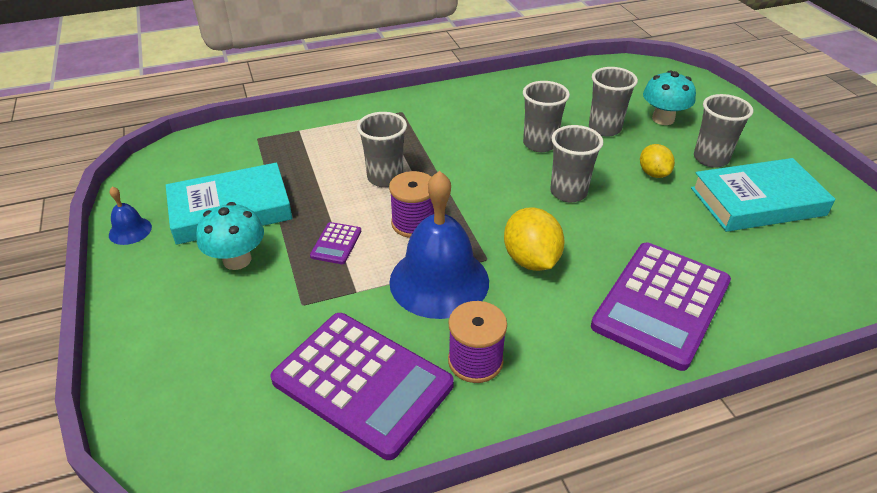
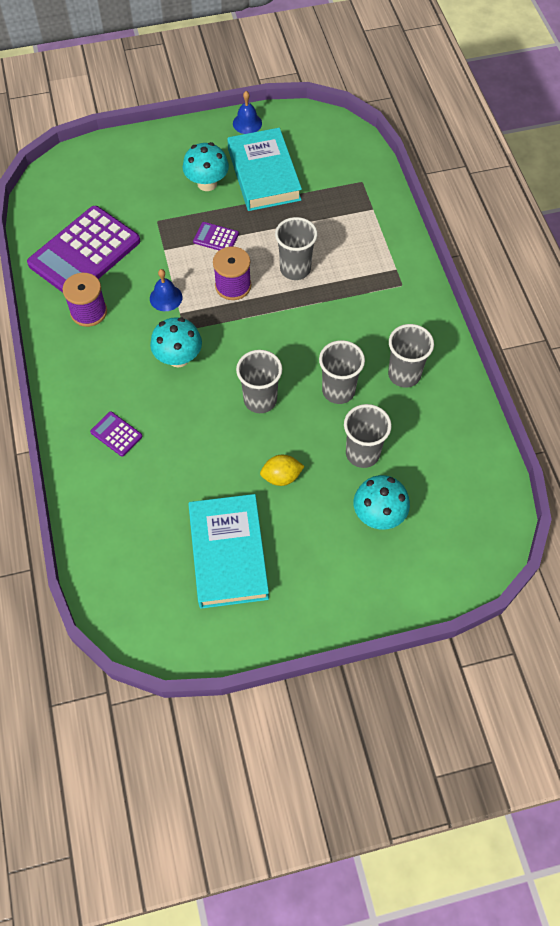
camera: 95 degrees right, 20 degrees up
blue bell [389,171,489,319] -> blue bell [150,269,183,311], size x0.45
yellow lemon [504,207,565,271] -> turquoise mushroom [150,317,202,368]
purple calculator [591,243,731,371] -> purple calculator [90,412,142,457], size x0.41
grey cup [694,94,753,168] -> grey cup moved to [388,324,434,388]

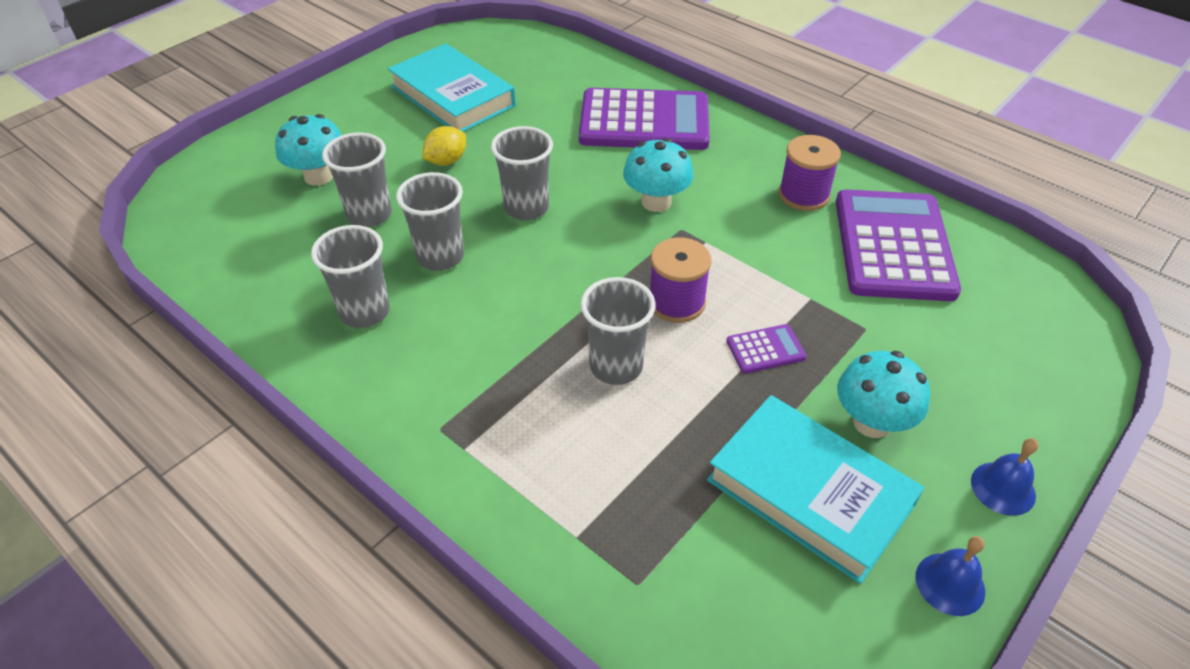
camera: 145 degrees right, 15 degrees down
purple calculator [90,412,142,457] -> purple calculator [579,88,710,150], size x2.42
blue bell [150,269,183,311] -> blue bell moved to [971,438,1038,516]

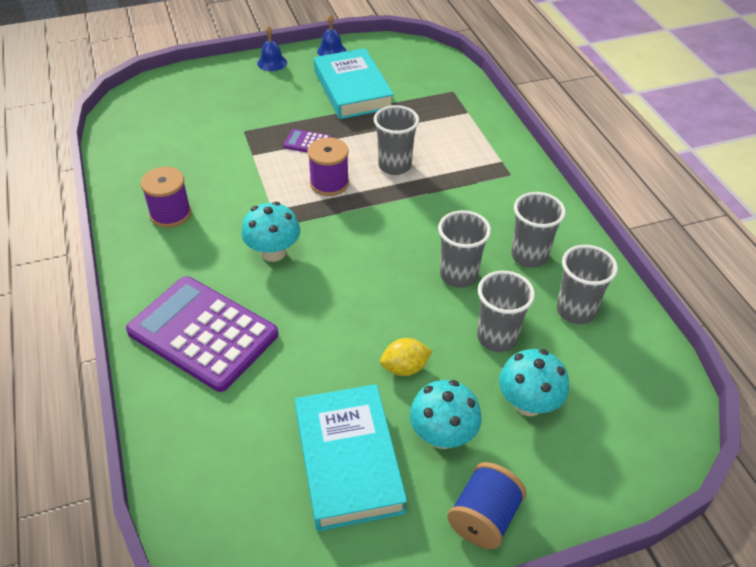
camera: 150 degrees left, 0 degrees up
grey cup [491,126,553,220] -> grey cup moved to [556,245,618,324]
purple calculator [836,189,961,301] -> none
turquoise mushroom [837,351,930,438] -> turquoise mushroom moved to [410,380,482,449]
none -> blue spool [447,462,526,549]

